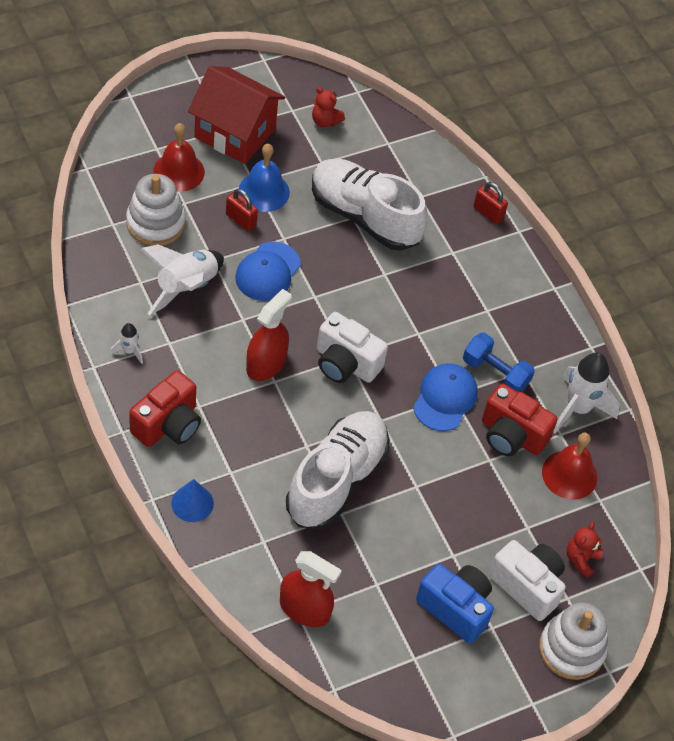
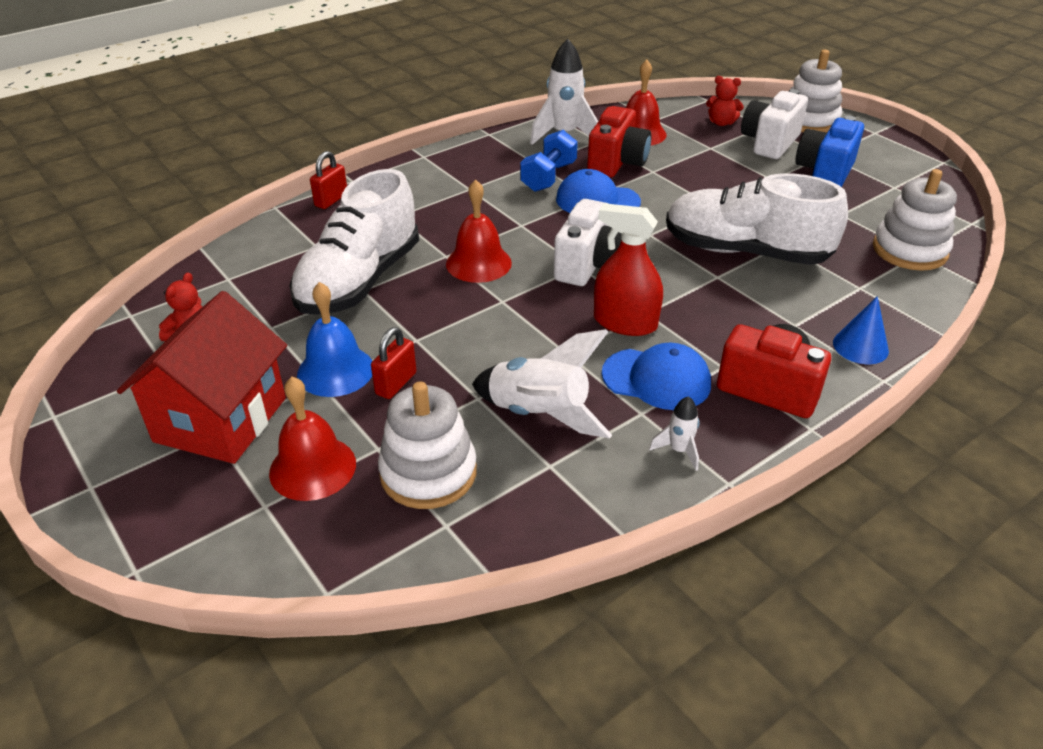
camera: 95 degrees left, 15 degrees down
blue cap [235,242,301,301] -> blue cap moved to [602,343,711,410]
red spray bottle [280,551,342,627] -> white stacking toy [873,169,957,271]
none -> red bell [446,179,512,283]

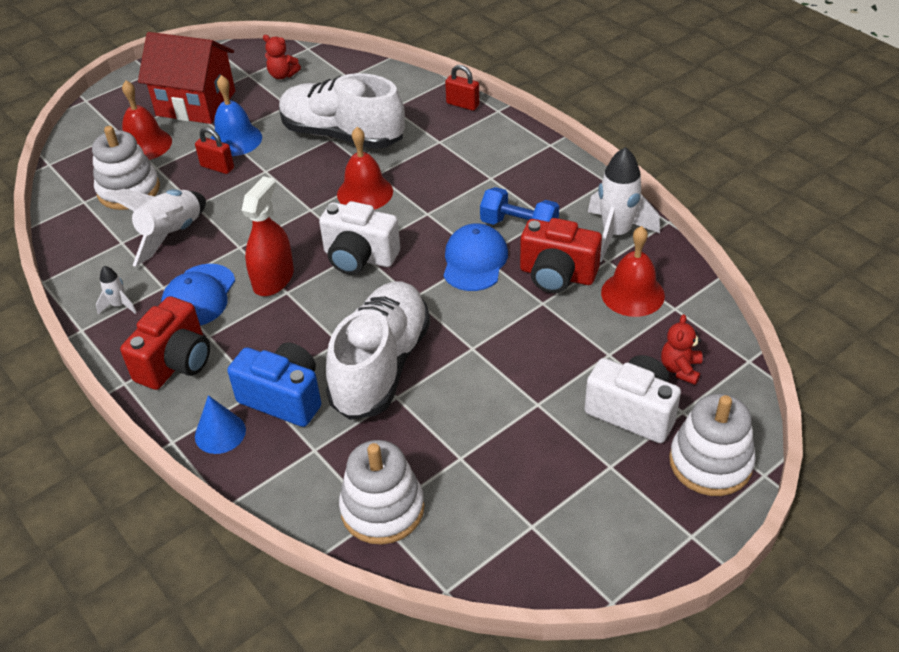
camera: 90 degrees right, 5 degrees up
blue camera [795,116,864,187] -> blue camera moved to [227,343,321,427]

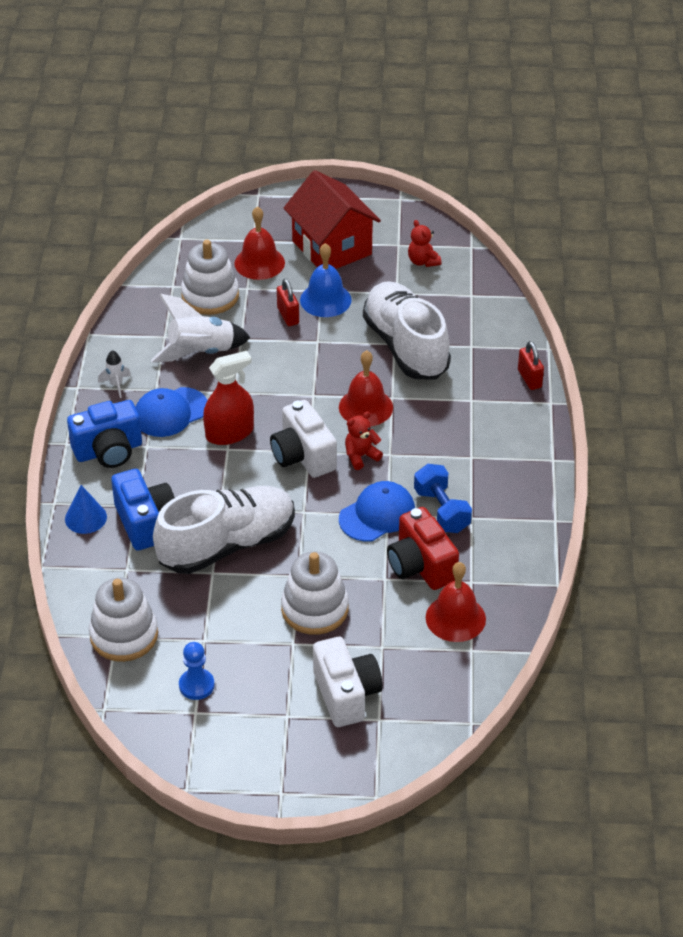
camera: 40 degrees right, 0 degrees up
red camera [120,296,210,390] -> blue camera [67,400,142,468]
white rocket [588,147,660,262] -> none
red teddy bear [661,314,703,385] -> red teddy bear moved to [345,412,383,470]
white stacking toy [669,394,756,496] -> white stacking toy moved to [281,552,349,635]
none -> blue pawn [179,642,214,700]

